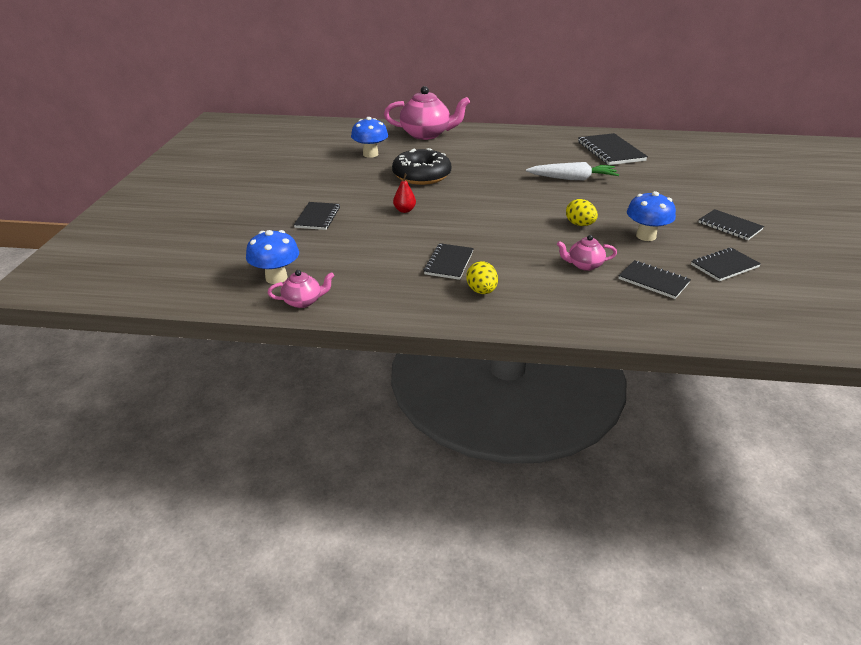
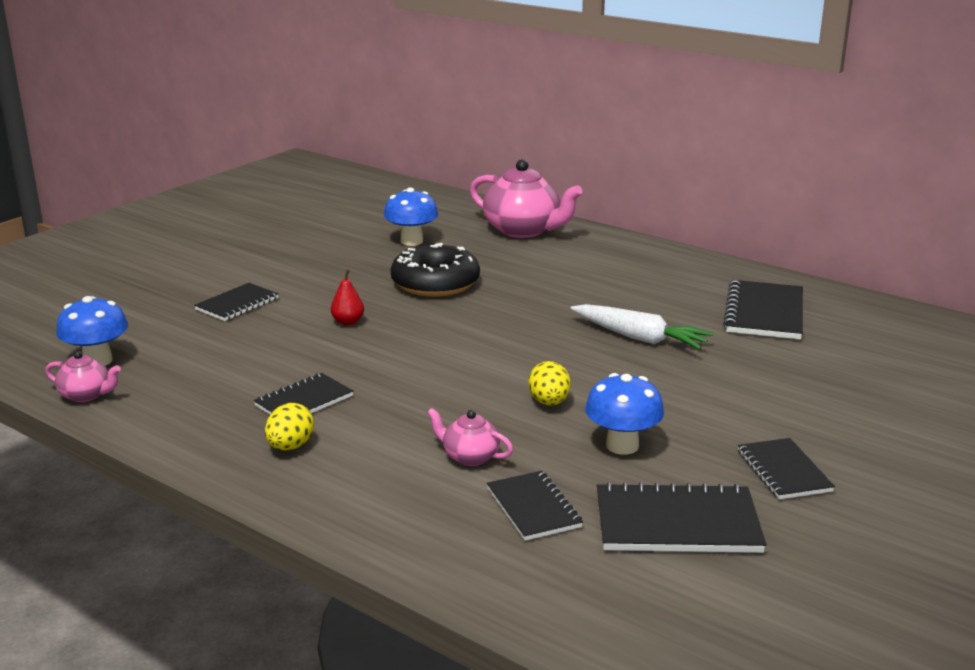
camera: 30 degrees right, 10 degrees down
black notebook [691,247,761,281] -> black notebook [597,482,766,553], size x1.56

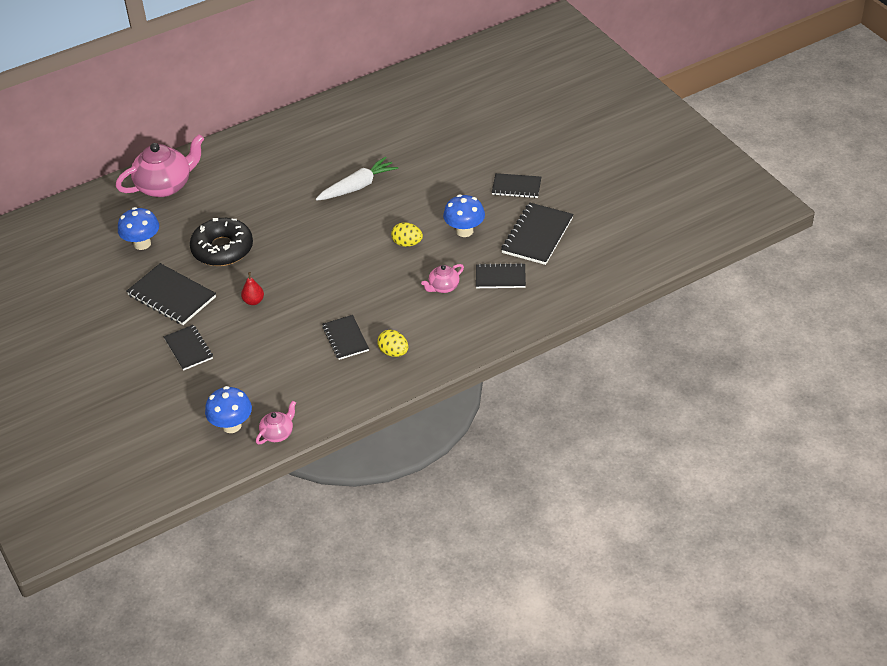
camera: 65 degrees left, 20 degrees up
black notebook [723,280,803,340] -> black notebook moved to [126,263,216,325]

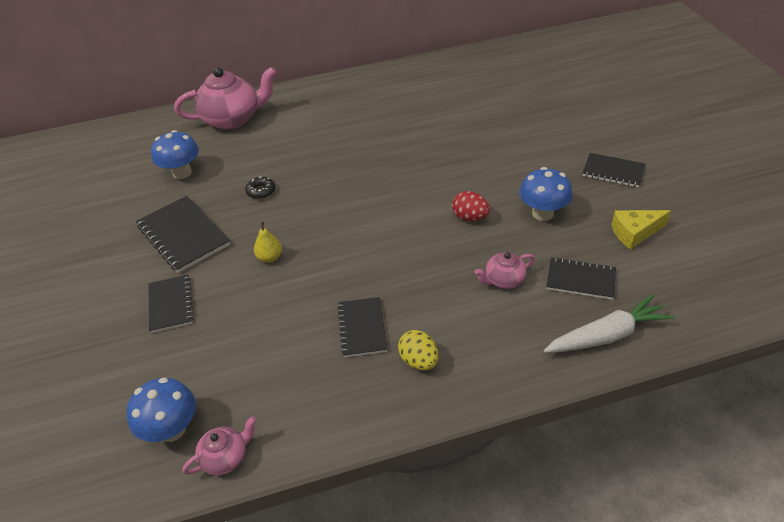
camera: 15 degrees right, 0 degrees up
black donut [190,218,253,266] -> black donut [245,176,275,199], size x0.42
red pear [241,272,264,305] -> yellow pear [254,221,282,263]
white carrot [316,157,398,201] -> white carrot moved to [544,294,674,353]
yellow egg [391,222,423,247] -> red egg [452,191,490,221]
black notebook [501,203,574,265] -> yellow cheese [611,210,671,249]

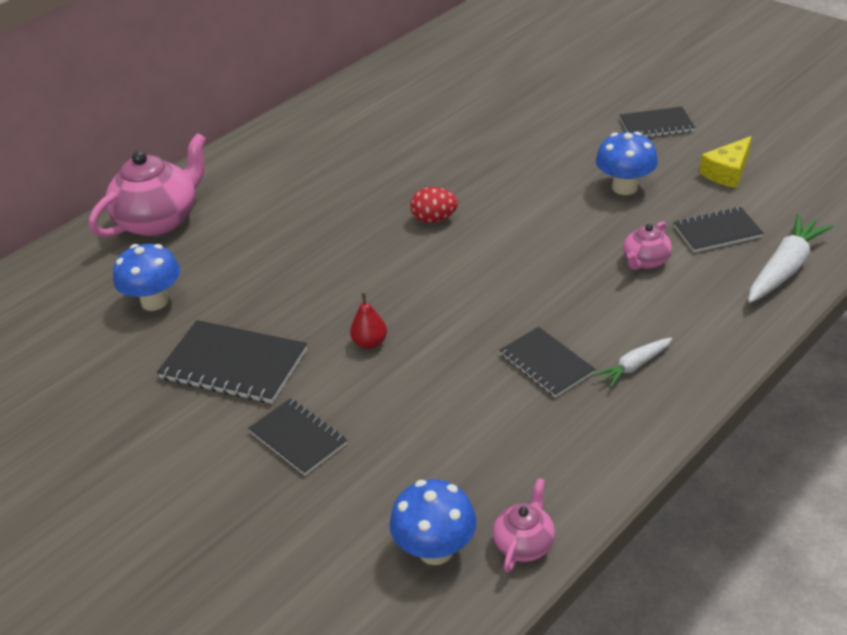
camera: 30 degrees left, 5 degrees down
black donut [245,176,275,199] -> none
yellow pear [254,221,282,263] -> red pear [350,293,387,349]
yellow egg [398,330,439,370] -> white carrot [594,338,672,388]
red egg [452,191,490,221] -> red egg moved to [410,187,458,223]

